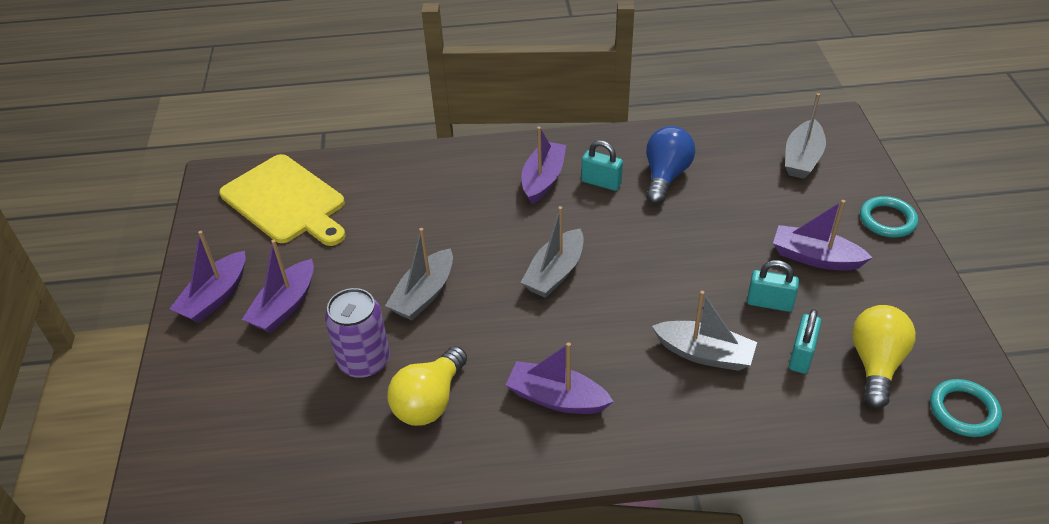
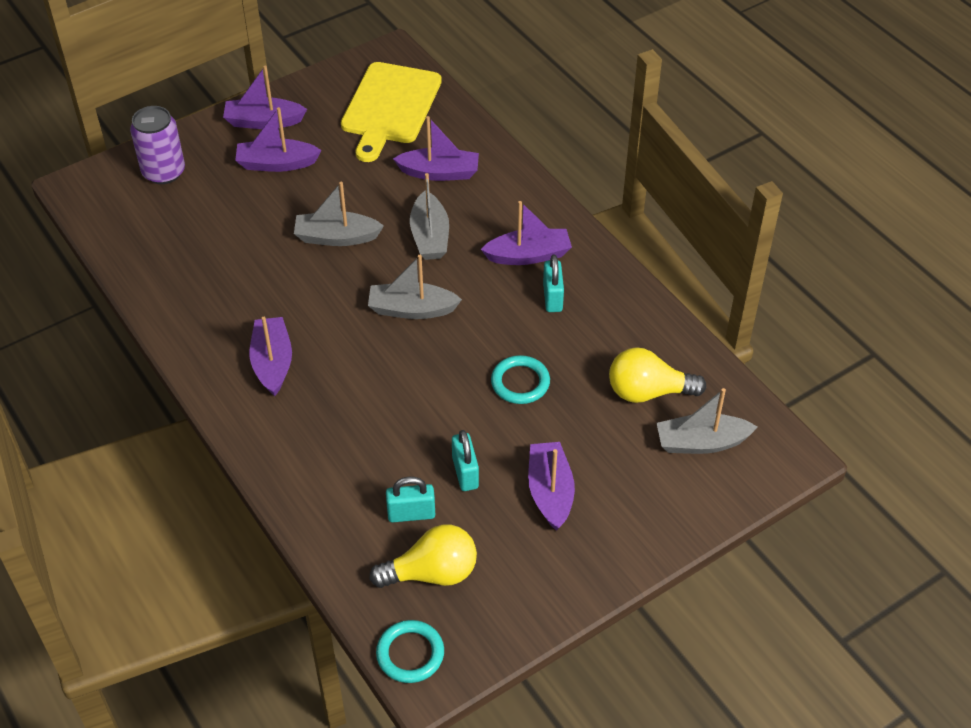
camera: 60 degrees right, 5 degrees up
purple can [325,288,390,378] -> purple can moved to [130,106,185,184]
yellow light bulb [387,346,467,426] -> yellow light bulb moved to [609,347,706,403]
blue light bulb [646,126,695,204] -> none
grey boat [652,291,757,371] -> grey boat moved to [410,173,449,260]
turquoise ring [860,196,918,238] -> turquoise ring moved to [491,355,550,404]
none -> purple boat [393,116,479,181]

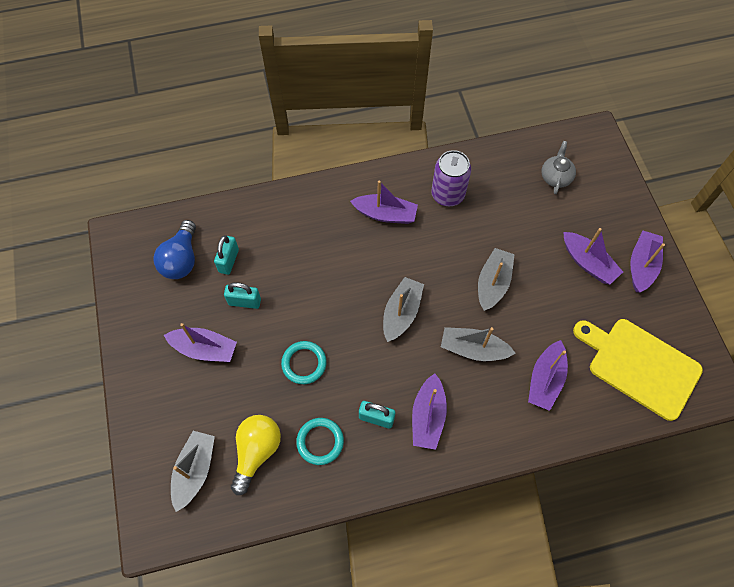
camera: 110 degrees right, 15 degrees up
purple can [130,106,185,184] -> purple can moved to [431,150,471,206]
purple boat [235,107,322,172] -> purple boat turned 120 degrees clockwise [563,228,623,285]
yellow light bulb [369,524,477,588] -> blue light bulb [154,220,196,279]
turquoise ring [376,620,444,683] -> turquoise ring moved to [296,418,344,465]
none -> grey teapot [542,141,576,194]

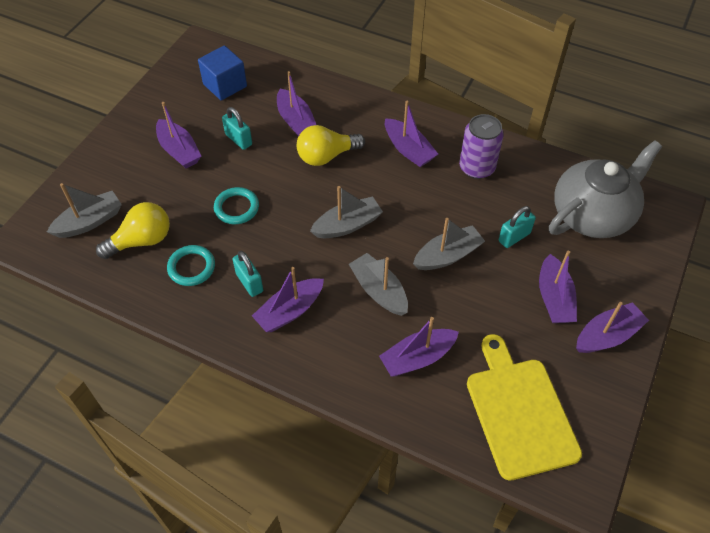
camera: 40 degrees right, 10 degrees down
blue light bulb [154,220,196,279] -> blue cube [198,45,247,100]
turquoise padlock [214,235,239,275] -> turquoise padlock moved to [499,206,536,248]
grey teapot [542,141,576,194] -> grey teapot [549,140,662,238], size x2.21
none -> purple boat [277,71,316,136]
none -> yellow light bulb [297,125,365,166]

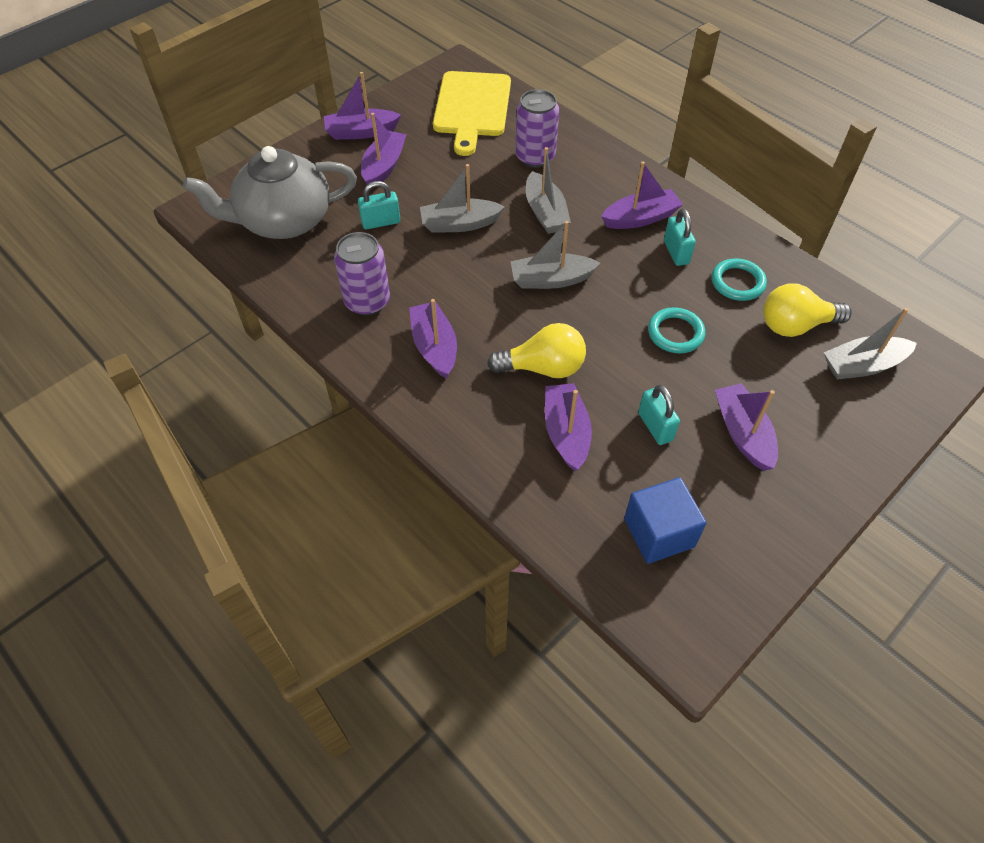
camera: 160 degrees left, 0 degrees up
purple boat [379,317,459,377] -> purple can [515,89,559,168]

